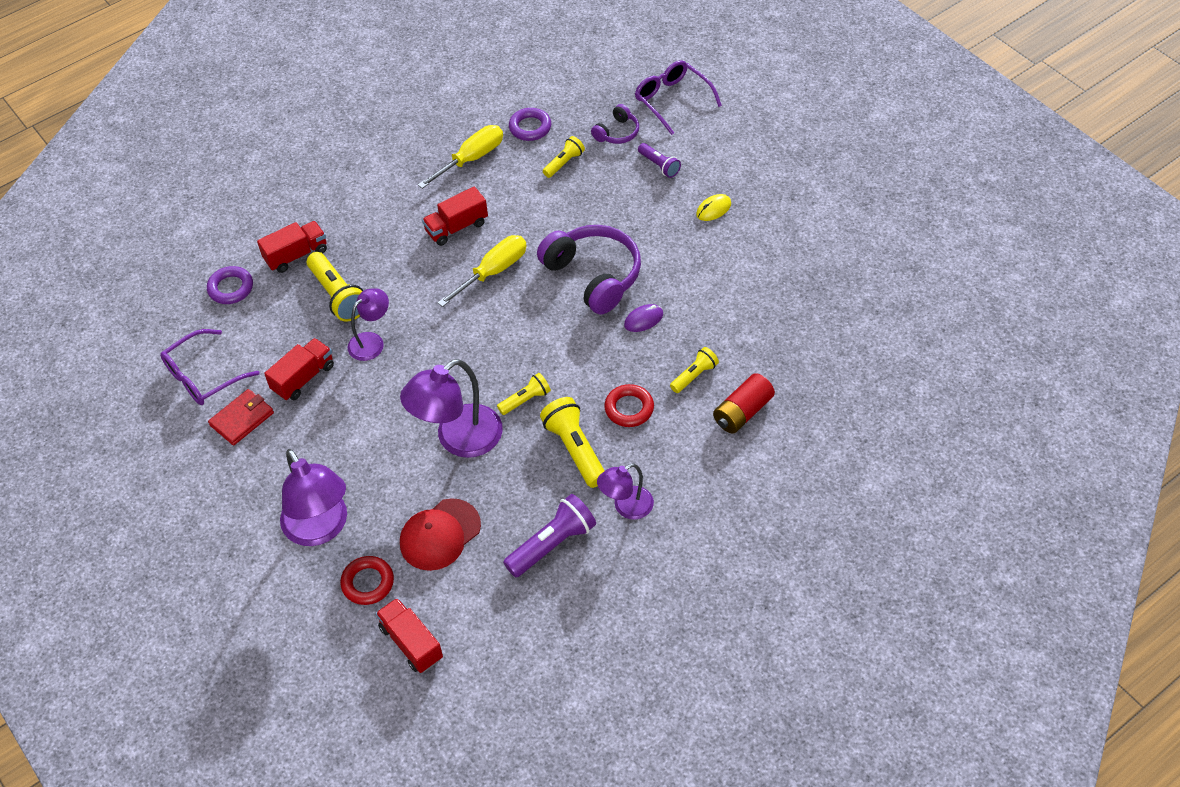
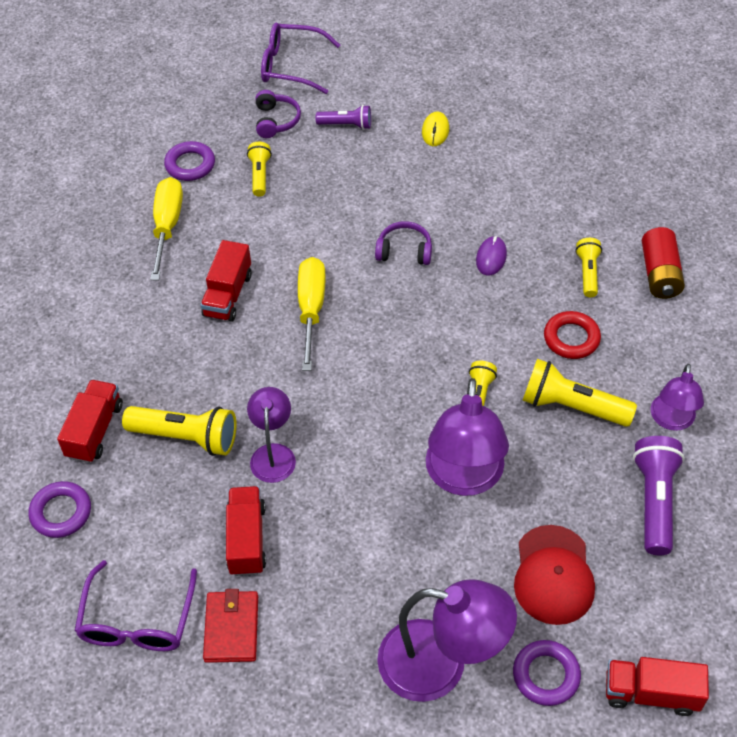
camera: 45 degrees left, 0 degrees up
red ring [340,556,394,605] -> purple ring [513,640,581,706]
purple headphones [537,225,641,314] -> purple headphones [375,221,432,265], size x0.50

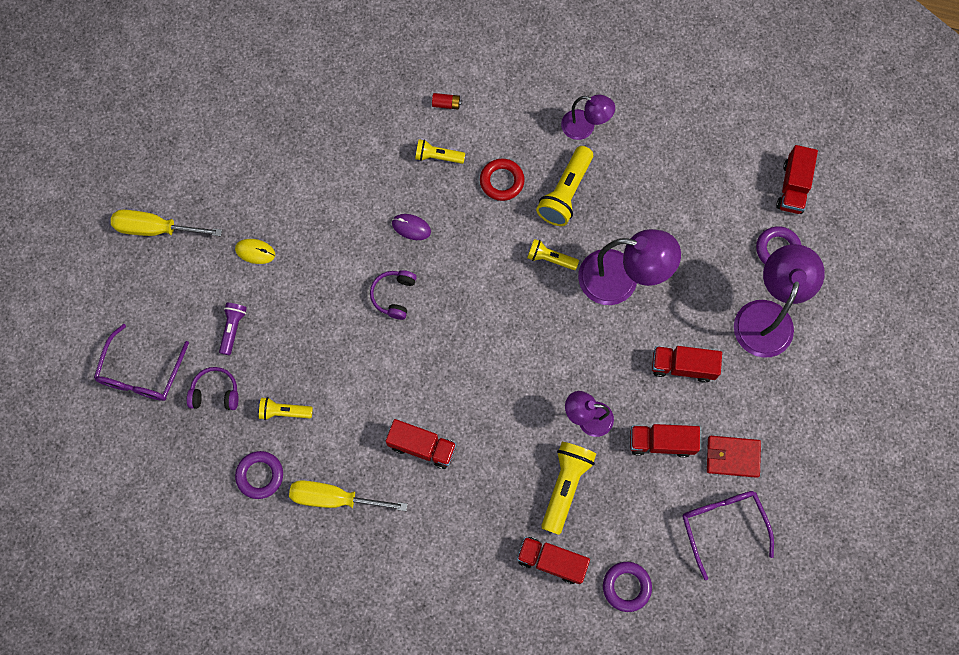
camera: 85 degrees left, 20 degrees up
purple glasses [75,560,197,651] -> purple glasses turned 120 degrees counterclockwise [682,491,774,580]
yellow screwdriver [298,257,326,371] -> yellow screwdriver moved to [111,210,222,236]
red cap [514,525,595,625] -> none
purple flashlight [633,436,685,555] -> none
red battery [642,227,685,299] -> red battery [432,93,461,109], size x0.51
none -> red truck [652,346,722,383]

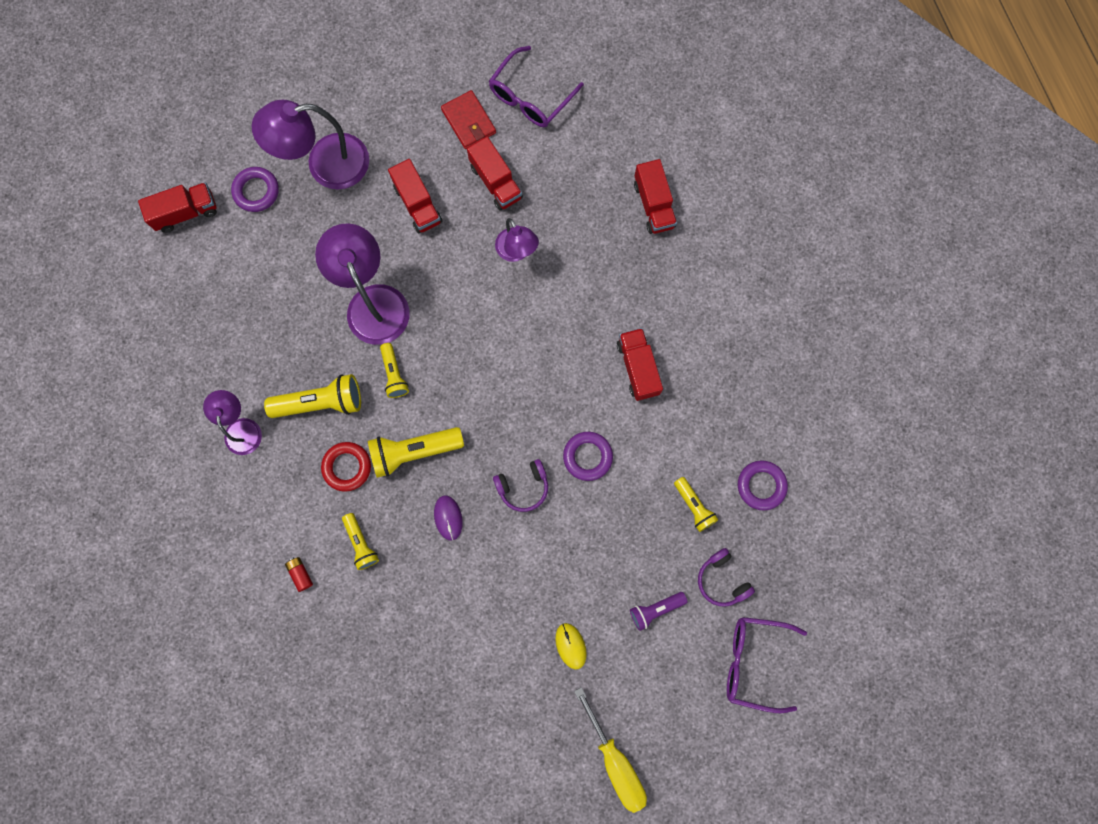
camera: 125 degrees left, 5 degrees up
purple glasses [94,324,189,401] -> purple glasses turned 150 degrees counterclockwise [727,617,807,713]
yellow screwdriver [289,480,408,511] -> none
yellow flashlight [541,442,596,535] -> yellow flashlight moved to [368,427,464,478]
purple ring [603,562,652,612] -> purple ring moved to [563,432,613,481]

